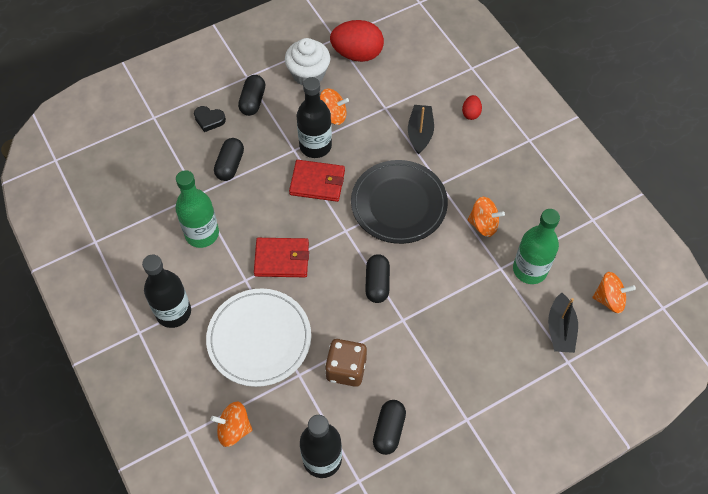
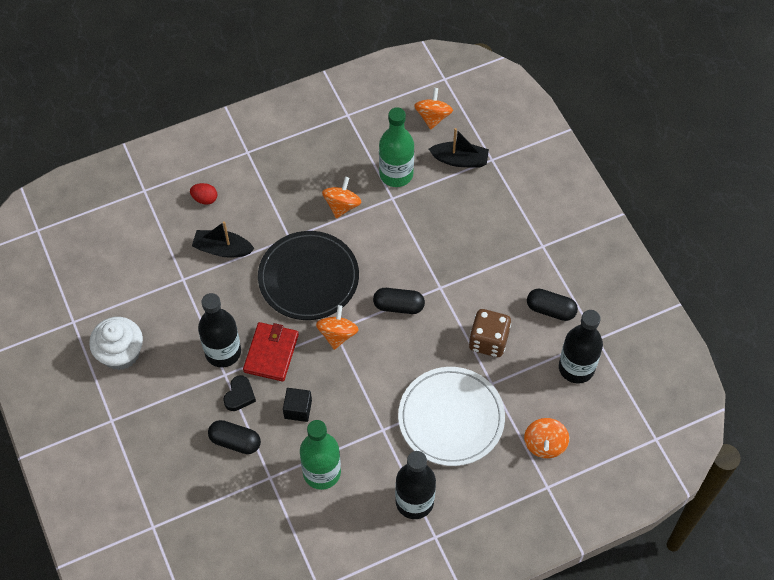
camera: 85 degrees left, 0 degrees up
black heart [194,106,226,132] -> black heart moved to [223,375,256,411]
black capsule [238,75,265,116] -> none
red wallet [254,238,309,277] -> none
orange spinning top [320,88,349,125] -> orange spinning top moved to [316,305,359,350]
red egg [330,20,384,62] -> none
none -> black cube [283,388,312,422]

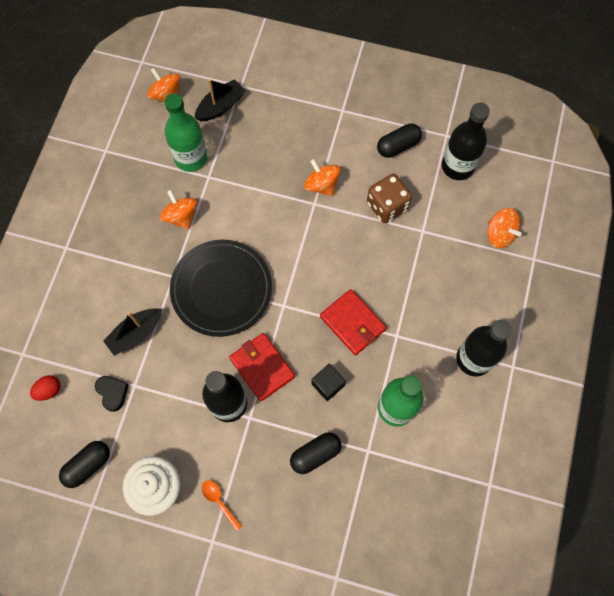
camera: 50 degrees left, 10 degrees up
red egg [190,183,217,205] -> red egg moved to [30,375,60,401]
black heart [223,375,256,411] -> black heart moved to [95,376,129,412]
orange spinning top [316,305,359,350] -> orange spinning top moved to [304,159,341,196]
black capsule [373,288,425,314] -> black capsule moved to [59,441,110,488]
white plate [398,367,505,466] -> none
none -> orange spoon [202,480,242,531]
none -> red wallet [320,289,387,355]

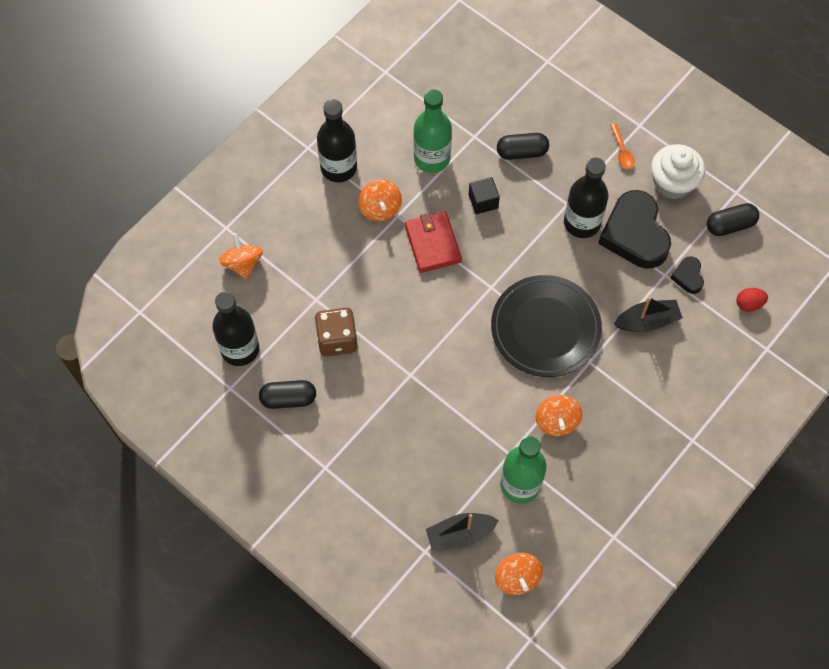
camera: 155 degrees left, 5 degrees down
red wallet [229,333,295,402] -> none
orange spinning top [304,159,341,196] -> orange spinning top moved to [358,179,402,222]
none -> black heart [598,190,671,269]

